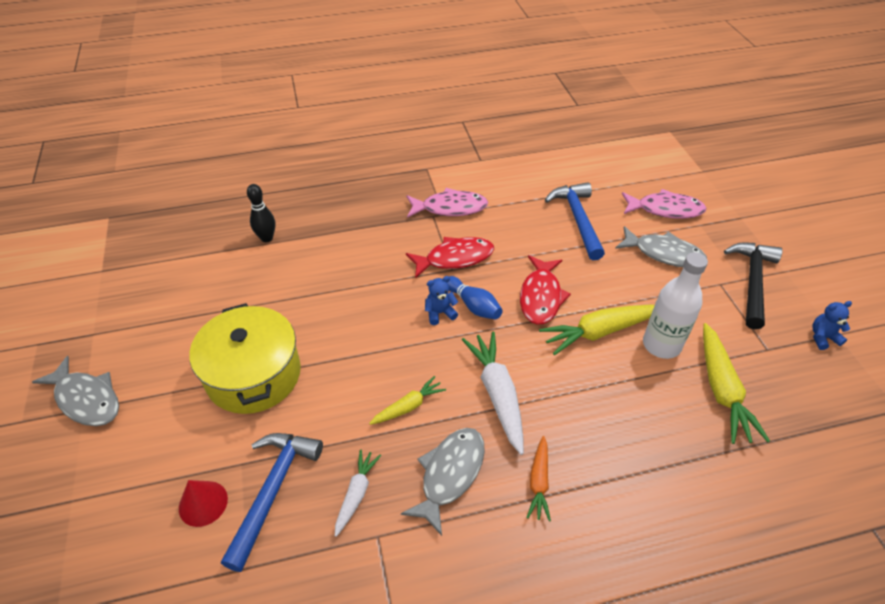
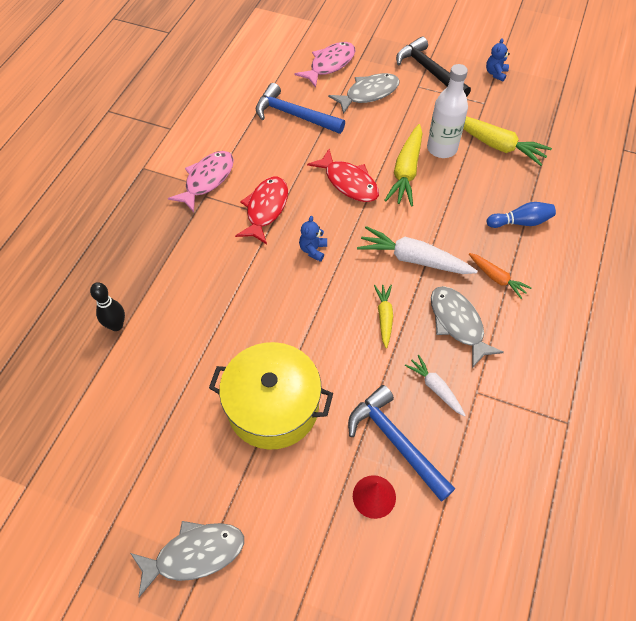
camera: 55 degrees left, 10 degrees up
blue bowling pin [447,276,503,320] -> blue bowling pin moved to [487,202,556,228]

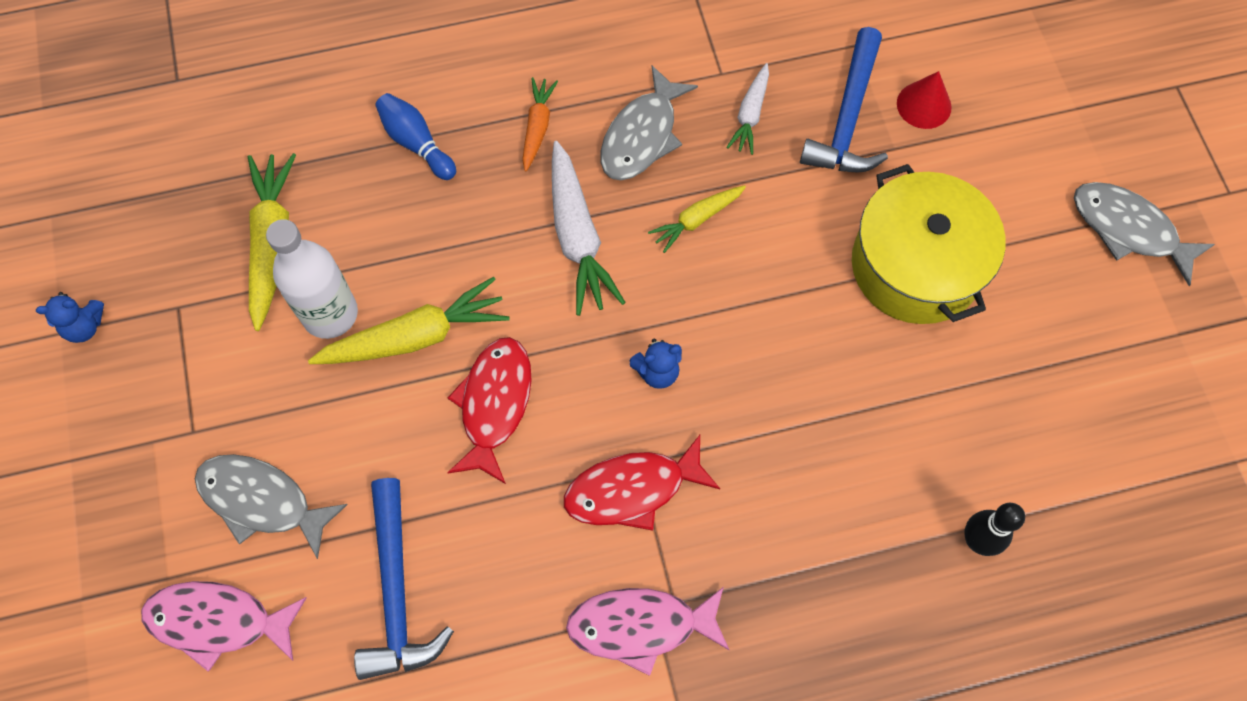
camera: 125 degrees left, 10 degrees up
black hammer [396,36,471,97] -> none

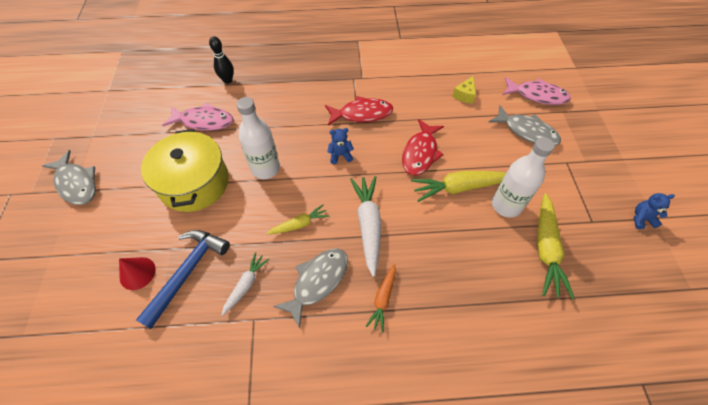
camera: 170 degrees left, 10 degrees down
blue hammer [354,478,454,680] -> yellow cheese [452,76,476,104]
blue bowling pin [375,93,456,180] -> none
pink fish [566,587,729,676] -> pink fish moved to [162,103,233,131]
none -> white bottle [236,97,280,179]

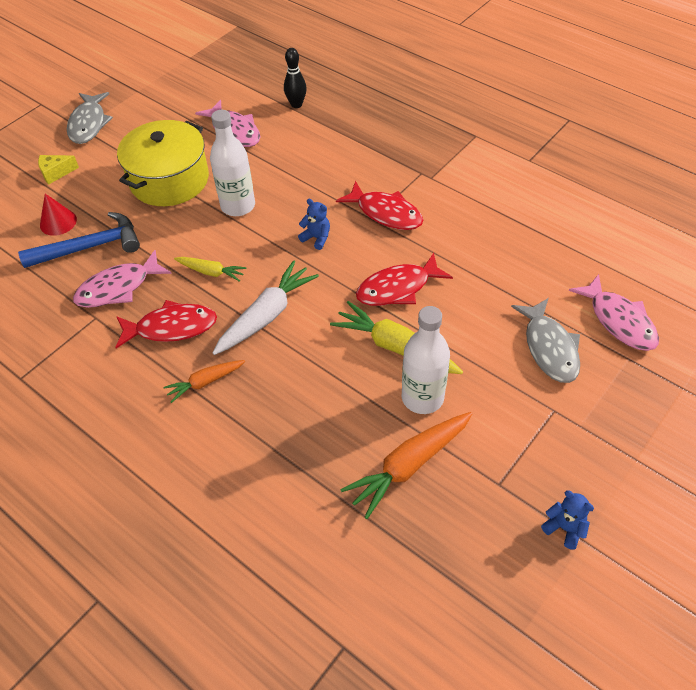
camera: 45 degrees right, 5 degrees down
white carrot [221,252,269,316] -> pink fish [73,250,172,308]
grey fish [273,248,348,329] -> red fish [115,300,217,349]
yellow cheese [452,76,476,104] -> yellow cheese moved to [38,155,79,185]
yellow carrot [537,193,575,299] -> orange carrot [340,412,472,519]

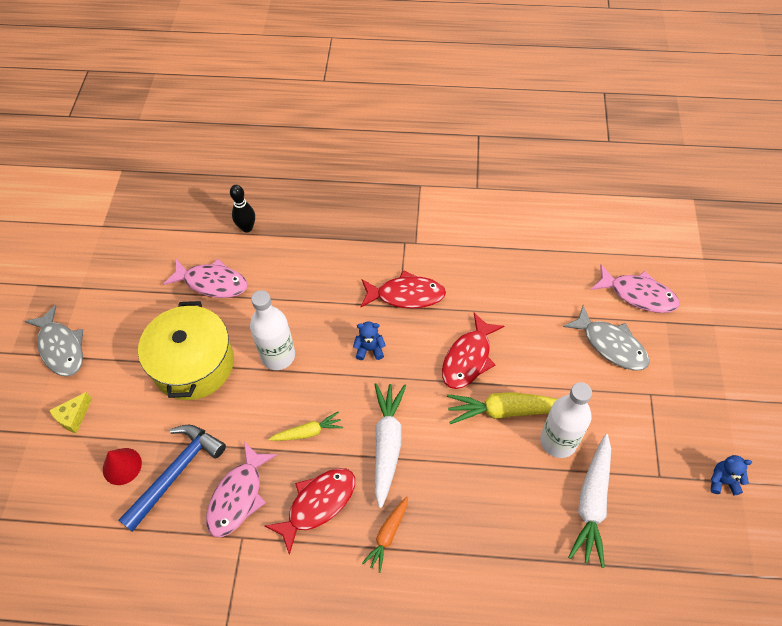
camera: 35 degrees left, 5 degrees up
orange carrot [340,412,472,519] -> white carrot [568,434,611,568]

